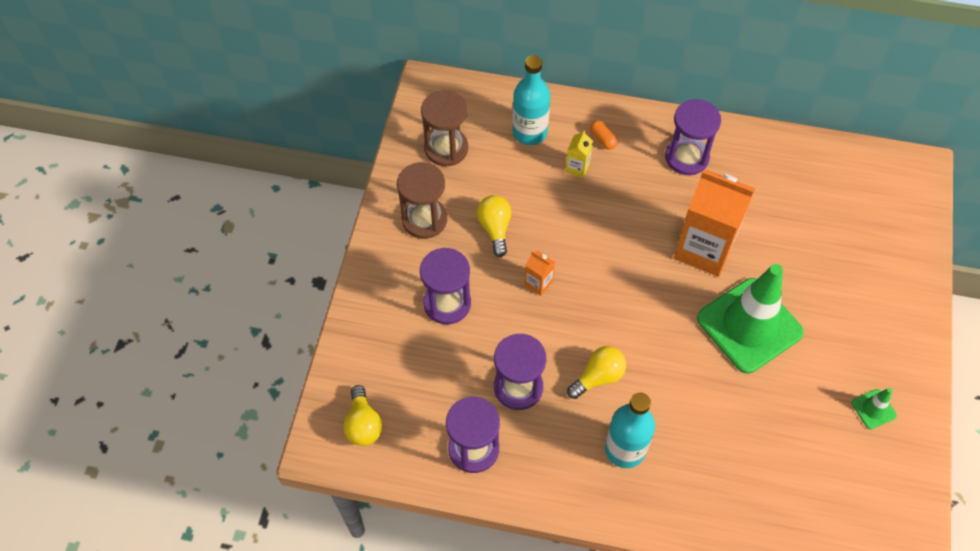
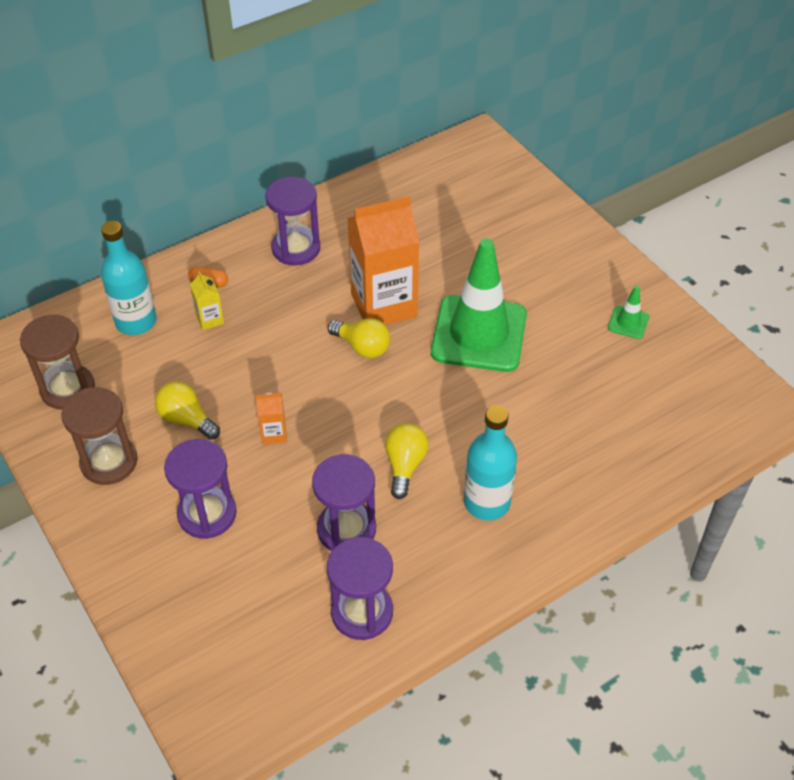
camera: 45 degrees left, 10 degrees down
yellow light bulb [344,385,383,446] -> yellow light bulb moved to [328,318,390,358]

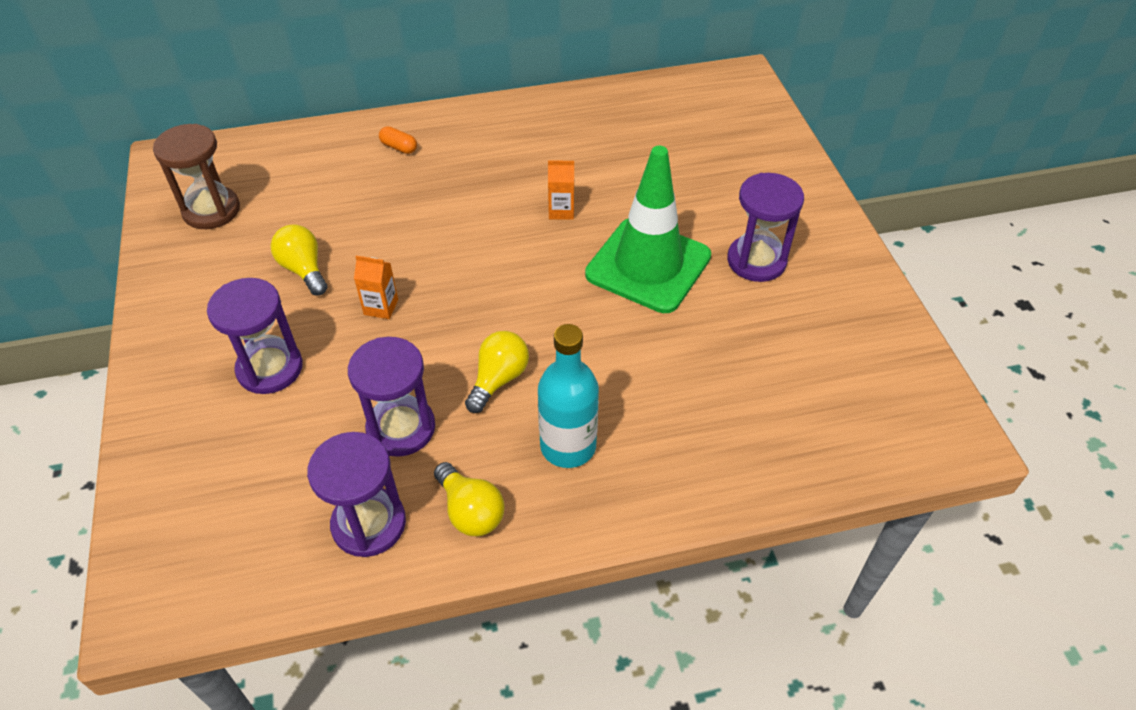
camera: 20 degrees right, 0 degrees up
brown hourglass [61,387,138,485] -> none
turquoise bottle [101,221,157,335] -> none
yellow carton [190,271,224,330] -> none
purple hourglass [265,177,320,265] -> purple hourglass moved to [727,173,804,282]
yellow light bulb [328,318,390,358] -> yellow light bulb moved to [434,462,505,536]
orange carton [347,196,419,325] -> orange carton [548,161,574,220], size x0.42
green traffic cone [608,286,649,339] -> none

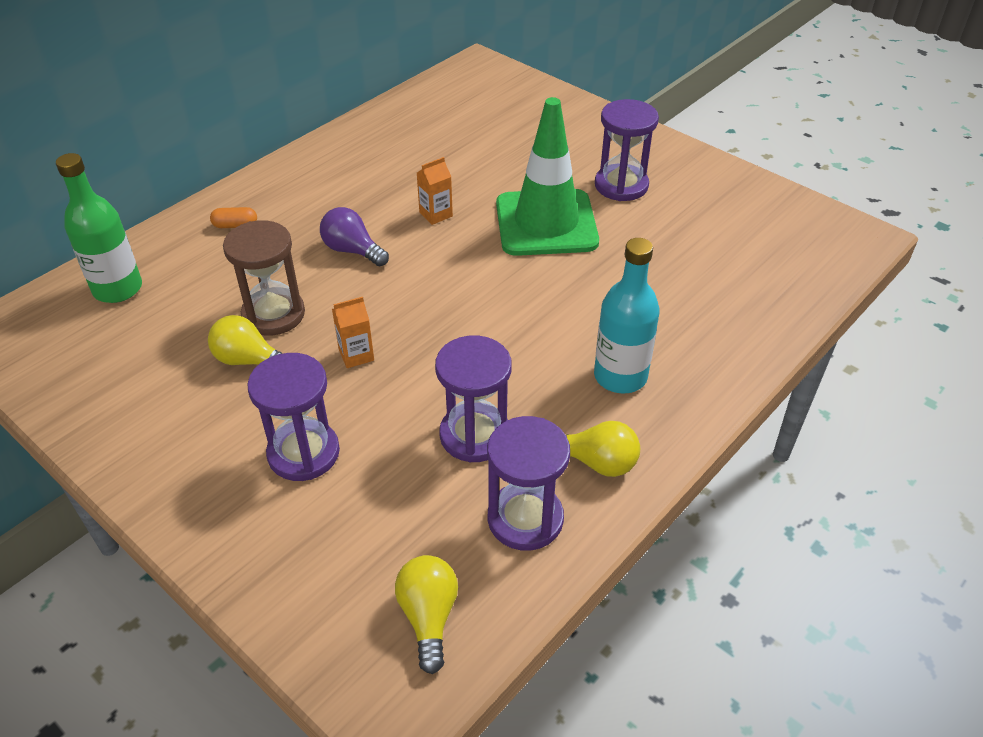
camera: 35 degrees left, 5 degrees down
brown hourglass [153,124,240,229] -> brown hourglass moved to [223,220,305,336]
yellow light bulb [465,331,529,413] -> yellow light bulb moved to [395,555,458,674]
none -> green bottle [56,153,142,303]
none -> purple light bulb [320,207,389,266]

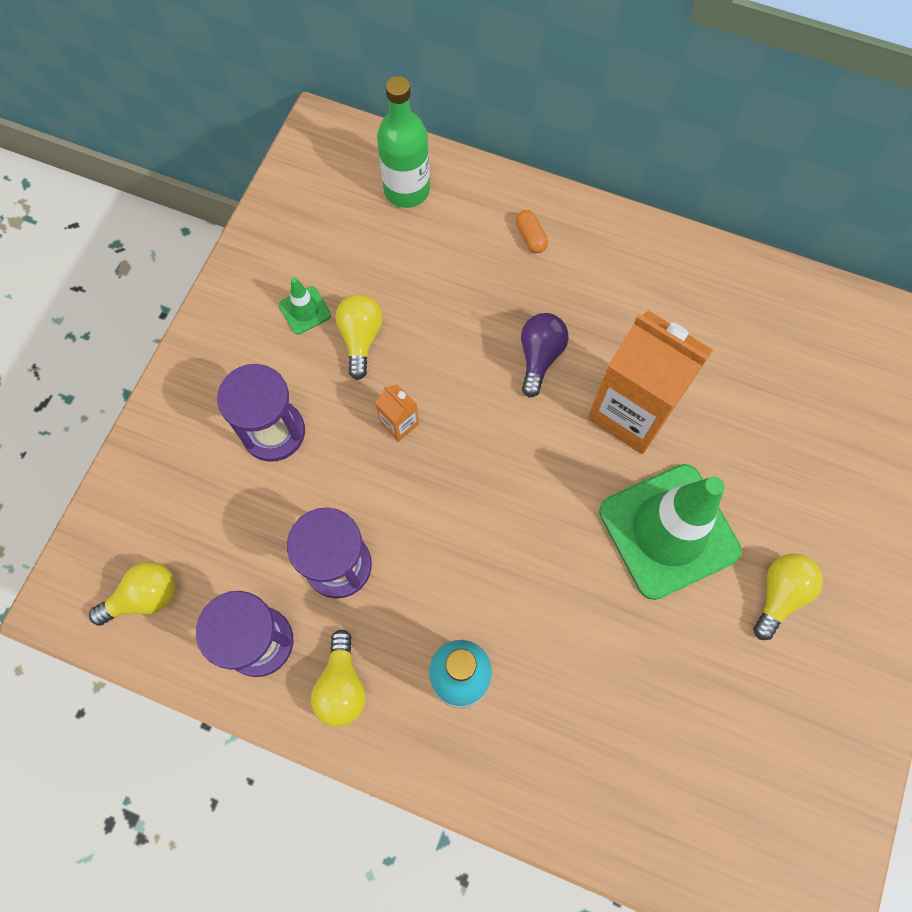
camera: 70 degrees right, 25 degrees up
brown hourglass [223,220,305,336] -> none
orange carton [417,157,453,225] -> orange carton [588,310,713,454], size x2.36
purple hourglass [595,99,659,201] -> yellow light bulb [753,554,823,640]
none -> green traffic cone [279,277,331,334]

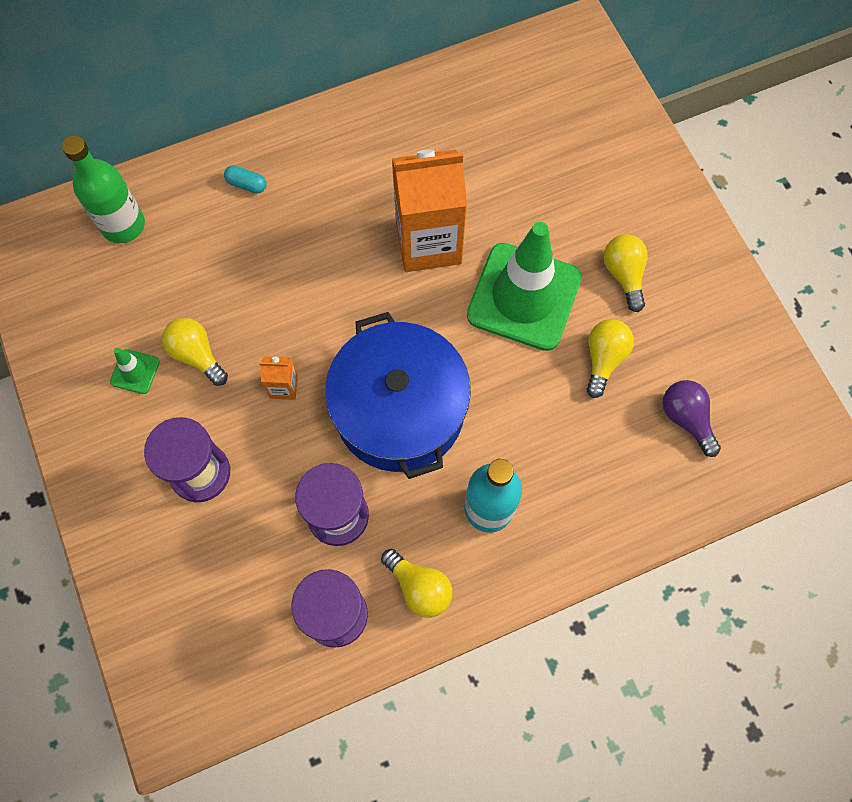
camera: 45 degrees left, 0 degrees up
yellow light bulb [89,562,176,626] -> yellow light bulb moved to [587,319,634,398]
orange capsule [516,210,548,253] -> turquoise capsule [224,165,266,194]
purple light bulb [521,313,569,398] -> purple light bulb moved to [663,380,721,457]
none -> blue pot [325,312,471,479]

